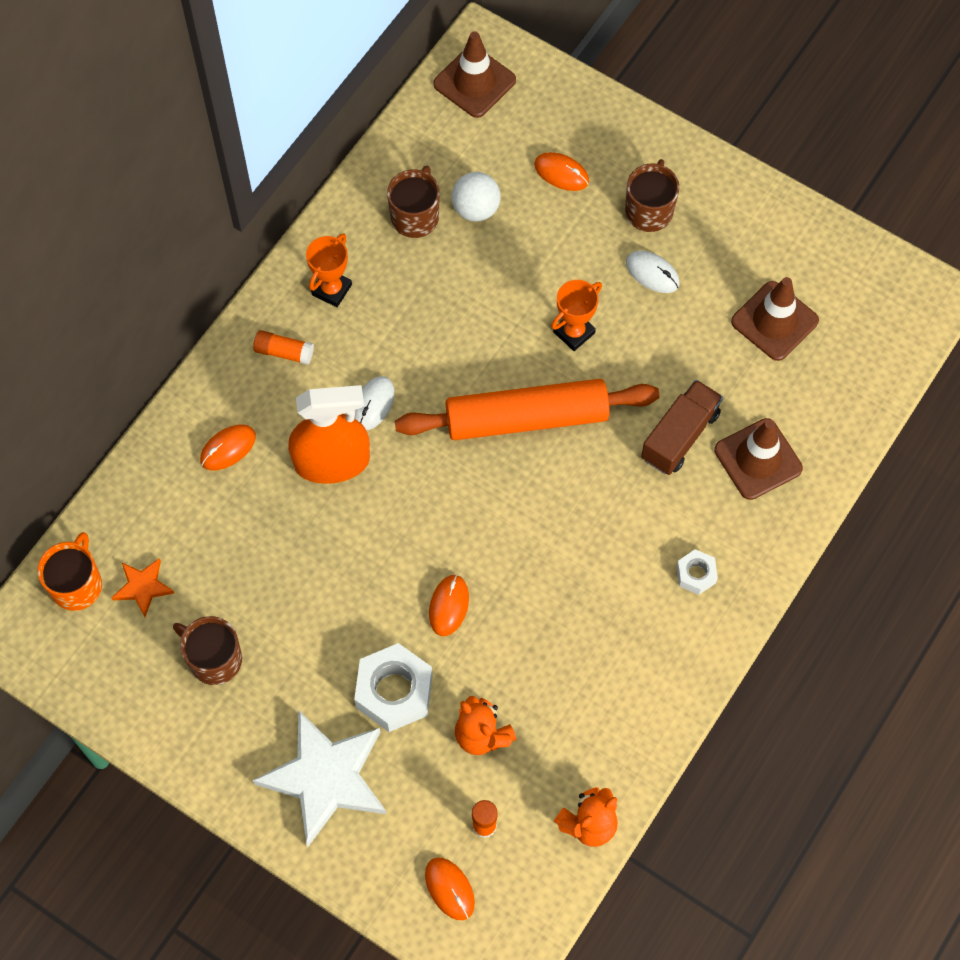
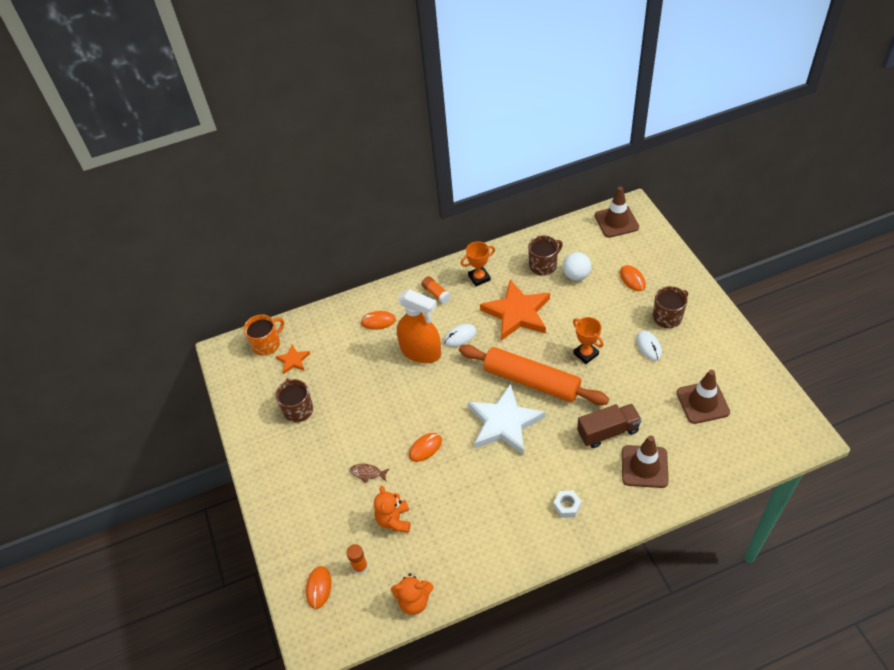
camera: 40 degrees right, 15 degrees down
white star [253,710,386,847] -> white star moved to [468,384,545,455]
white nut [354,643,432,732] -> brown fish [350,464,390,483]
orange trophy [551,280,602,351] -> orange trophy turned 60 degrees clockwise [573,317,604,364]
none -> orange star [480,280,550,341]

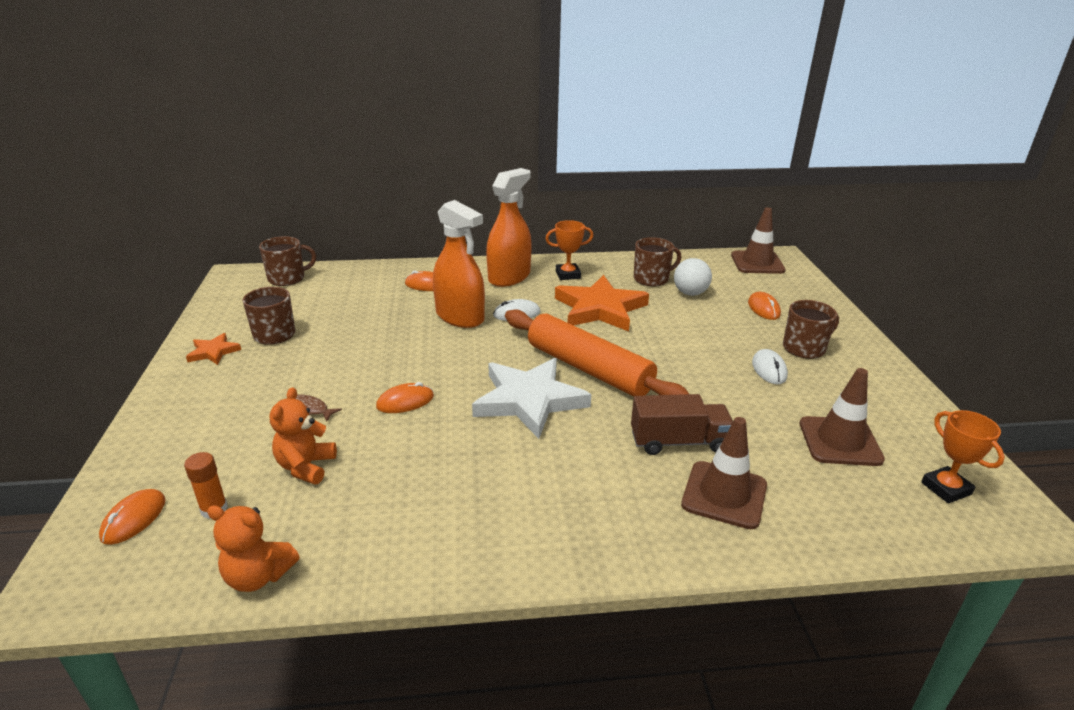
camera: 10 degrees right, 20 degrees down
orange mug [244,314,284,356] -> brown mug [259,236,316,286]
orange star [275,345,310,374] -> orange star moved to [186,333,241,365]
orange glue stick [421,276,451,304] -> orange spray bottle [486,168,532,287]
white nut [553,491,581,518] -> none
orange trophy [573,317,604,364] -> orange trophy moved to [921,410,1005,503]

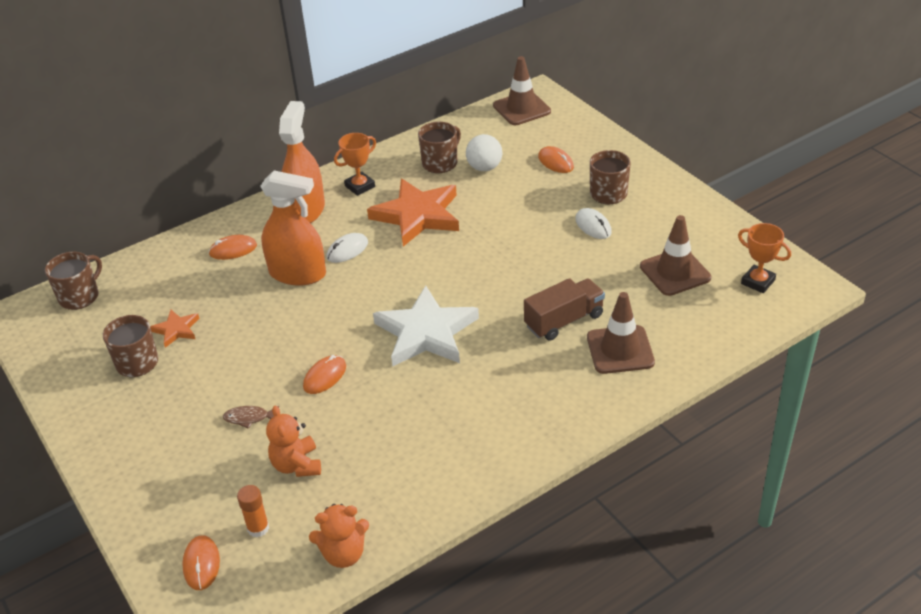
camera: 25 degrees left, 10 degrees up
orange star [186,333,241,365] -> orange star moved to [150,310,199,348]
orange rolling pin [505,309,689,396] -> none

